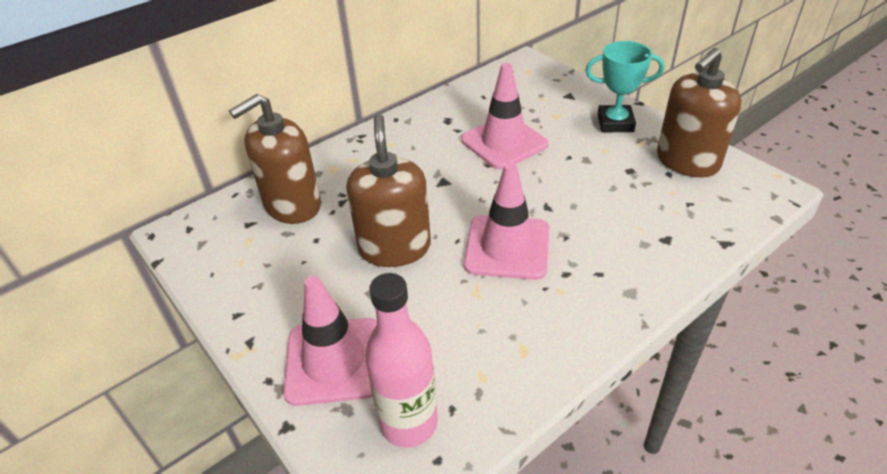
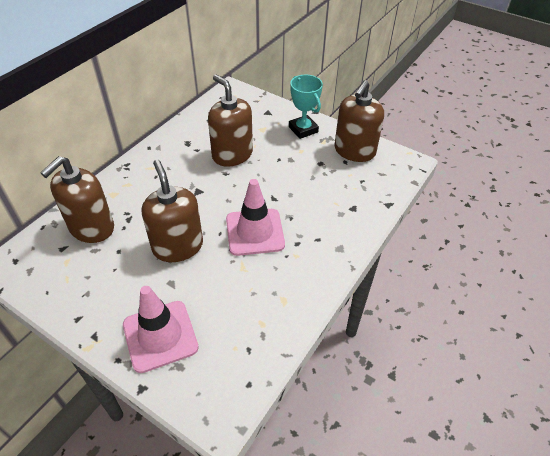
camera: 20 degrees left, 5 degrees up
pink bottle [365,273,438,448] -> none
pink traffic cone [461,63,548,170] -> brown soap dispenser [208,75,253,166]
turquoise trophy [585,41,664,132] -> turquoise trophy turned 75 degrees clockwise [289,75,323,139]

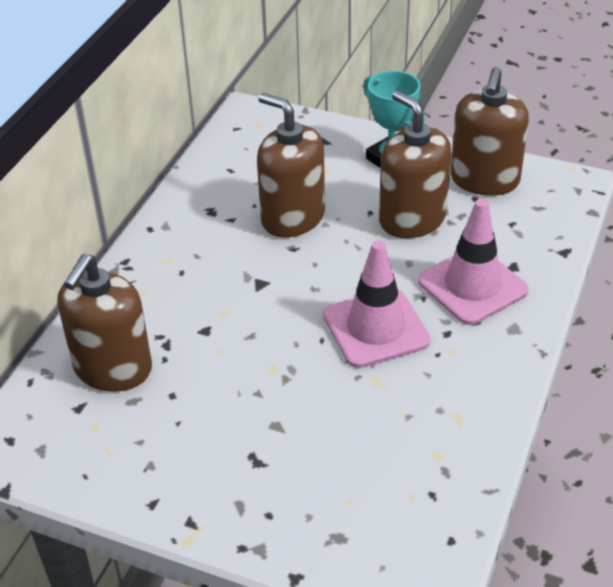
camera: 10 degrees left, 5 degrees down
pink traffic cone [123,286,199,373] -> pink traffic cone moved to [418,199,529,325]
brown soap dispenser [142,160,203,262] -> brown soap dispenser moved to [379,90,451,238]

